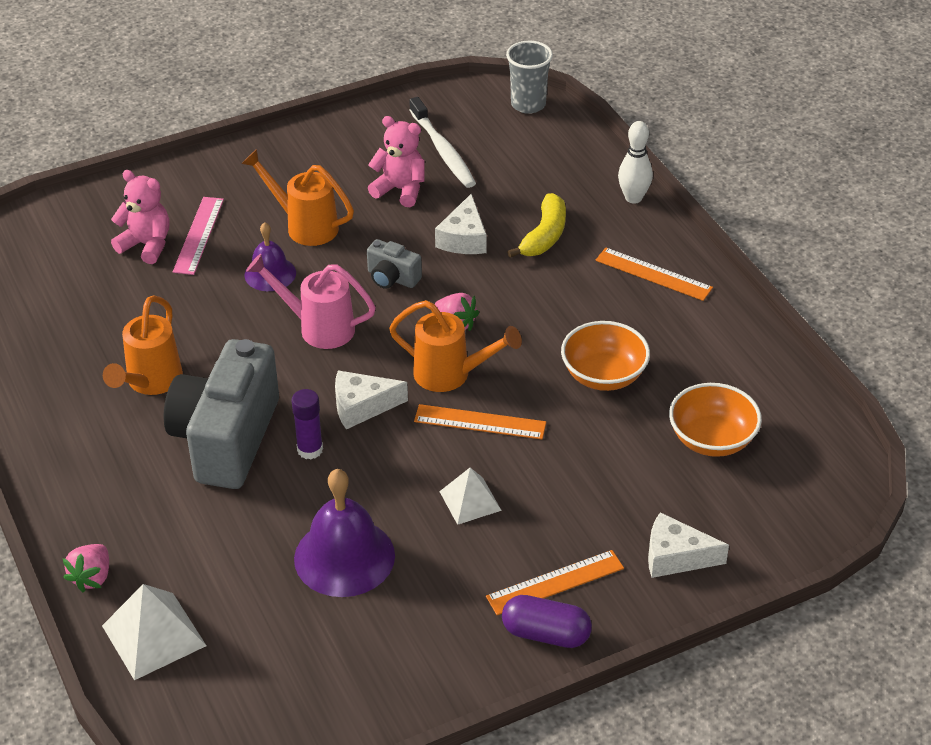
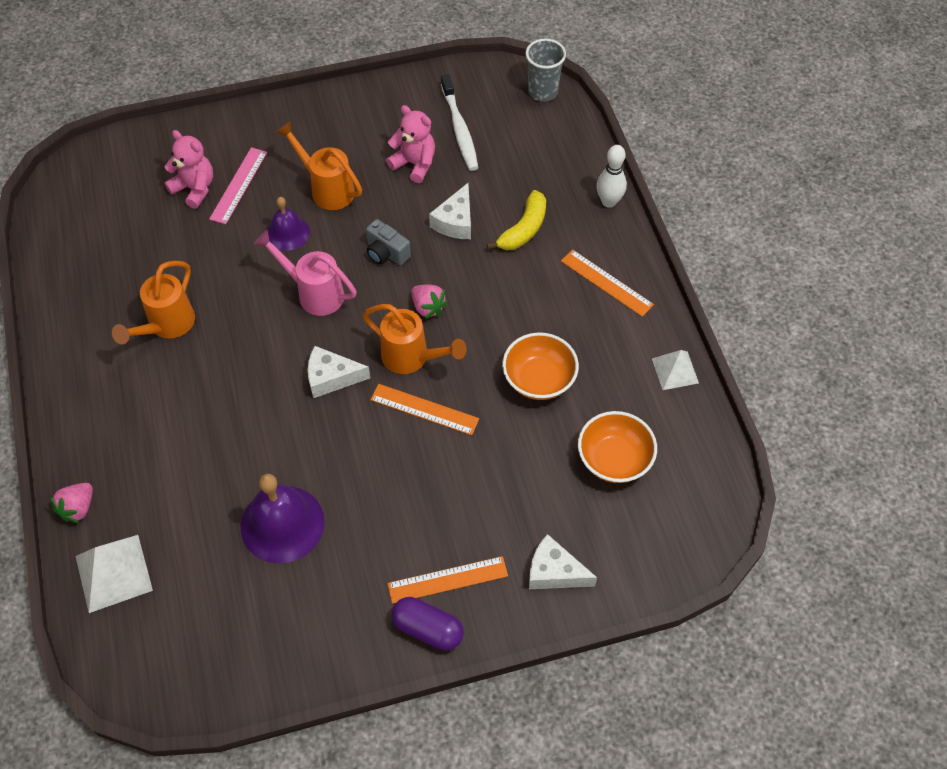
camera: 10 degrees right, 15 degrees up
grey camera [164,339,279,489] -> none
purple glue stick [291,389,323,459] -> none
white pyramid [439,468,502,525] -> white pyramid moved to [652,350,699,390]

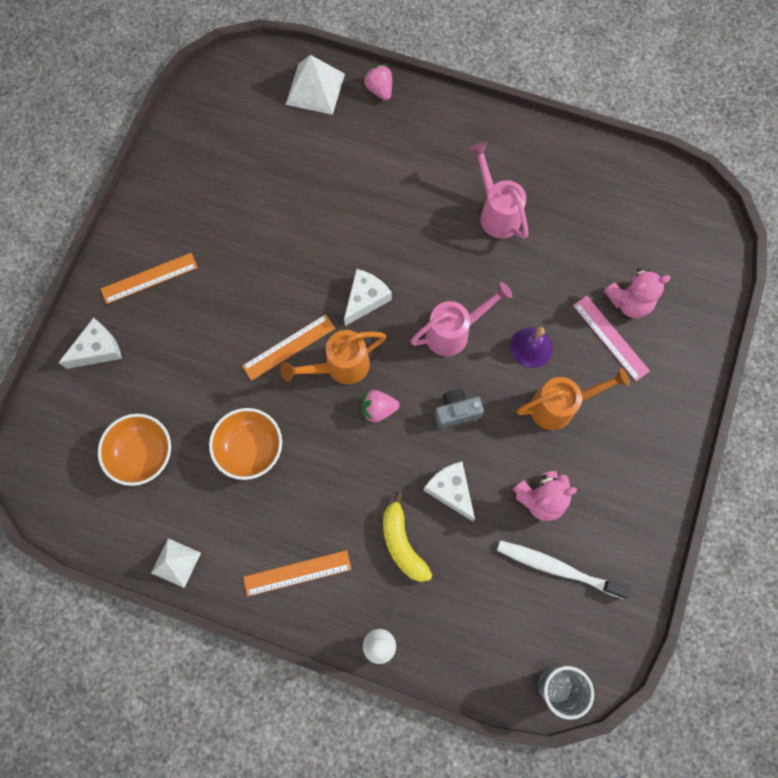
camera: 125 degrees right, 15 degrees up
orange watering can [112,261,195,344] -> pink watering can [469,142,528,239]
purple bell [240,474,325,564] -> none
orange ruler [388,556,508,604] -> orange ruler turned 45 degrees clockwise [101,253,198,304]
purple capsule [392,597,464,651] -> none

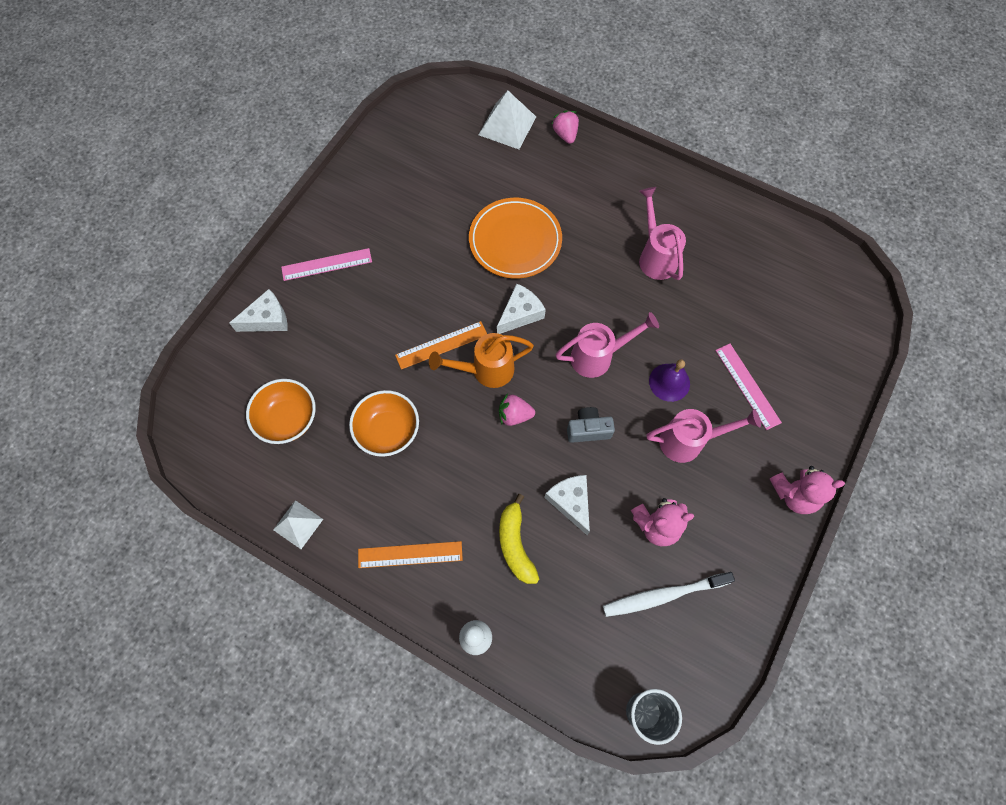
camera: 10 degrees right, 5 degrees down
orange ruler [101,253,198,304] -> pink ruler [281,248,372,281]
white toothbrush [497,540,631,599] -> white toothbrush turned 45 degrees counterclockwise [603,572,735,617]
orange watering can [517,368,630,430] -> pink watering can [647,409,761,463]
pink teddy bear [604,268,671,318] -> pink teddy bear moved to [770,466,845,514]
none -> orange plate [469,198,562,278]

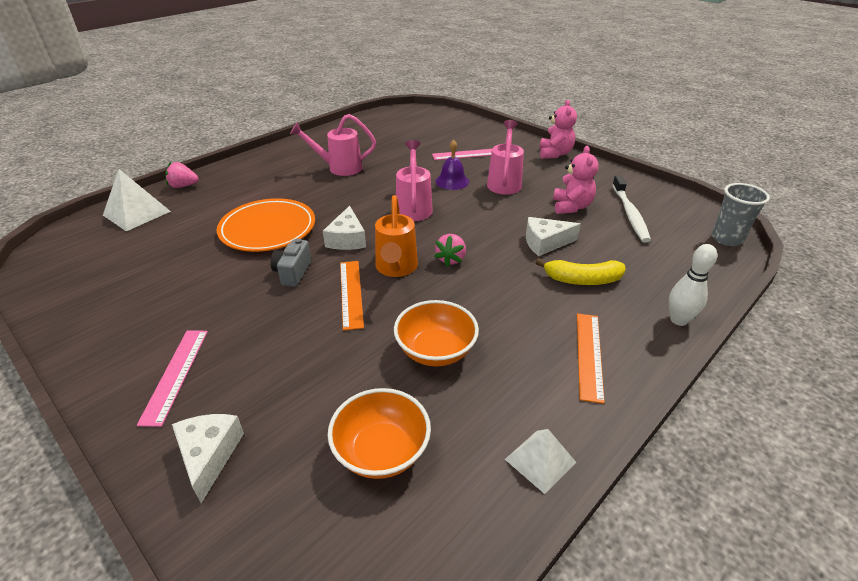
camera: 75 degrees left, 30 degrees down
white cheese [497,283,546,334] -> white cheese turned 150 degrees counterclockwise [323,206,366,250]
grey camera [567,407,615,443] -> grey camera moved to [270,238,311,287]

